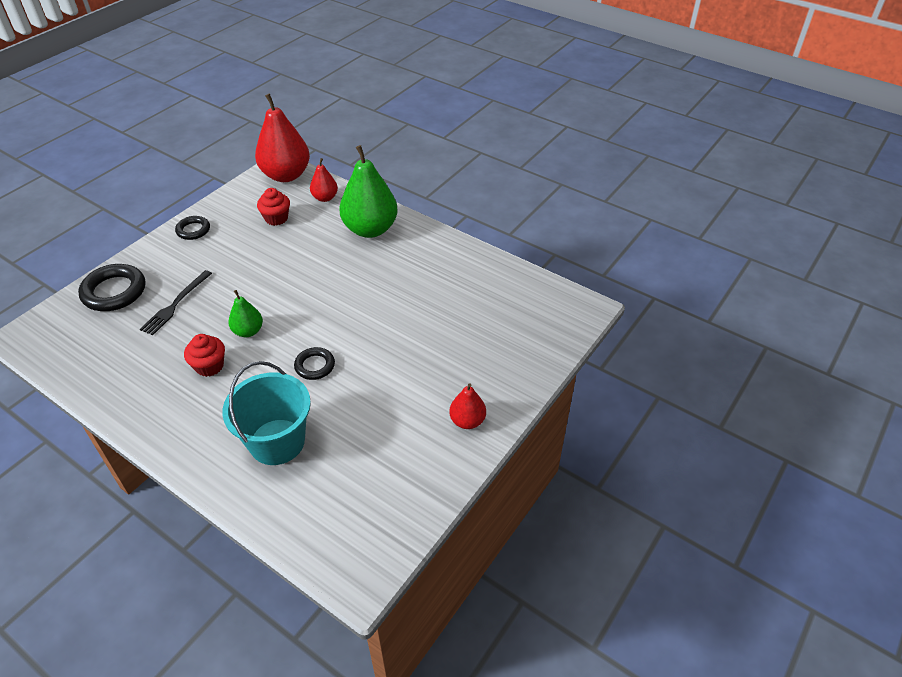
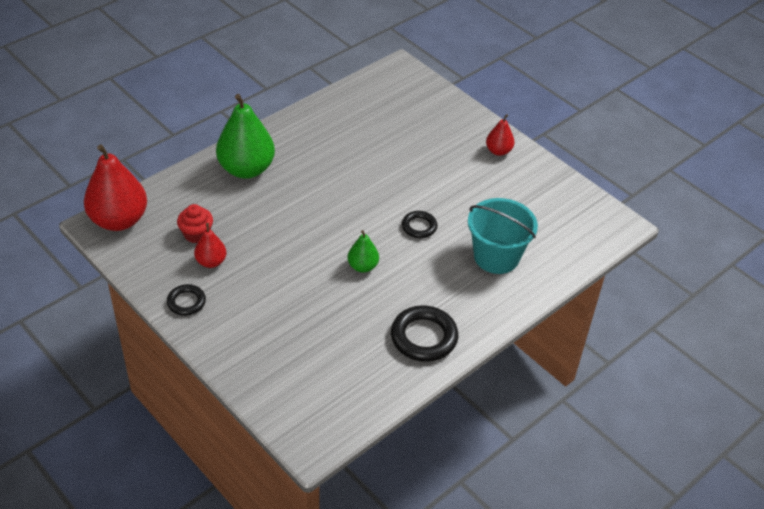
camera: 80 degrees left, 0 degrees up
black ring [78,264,145,311] -> black ring moved to [391,305,458,362]
black fork [140,270,212,335] -> none
red cupcake [184,334,225,377] -> none
red pear [310,158,338,202] -> red pear moved to [194,223,226,268]

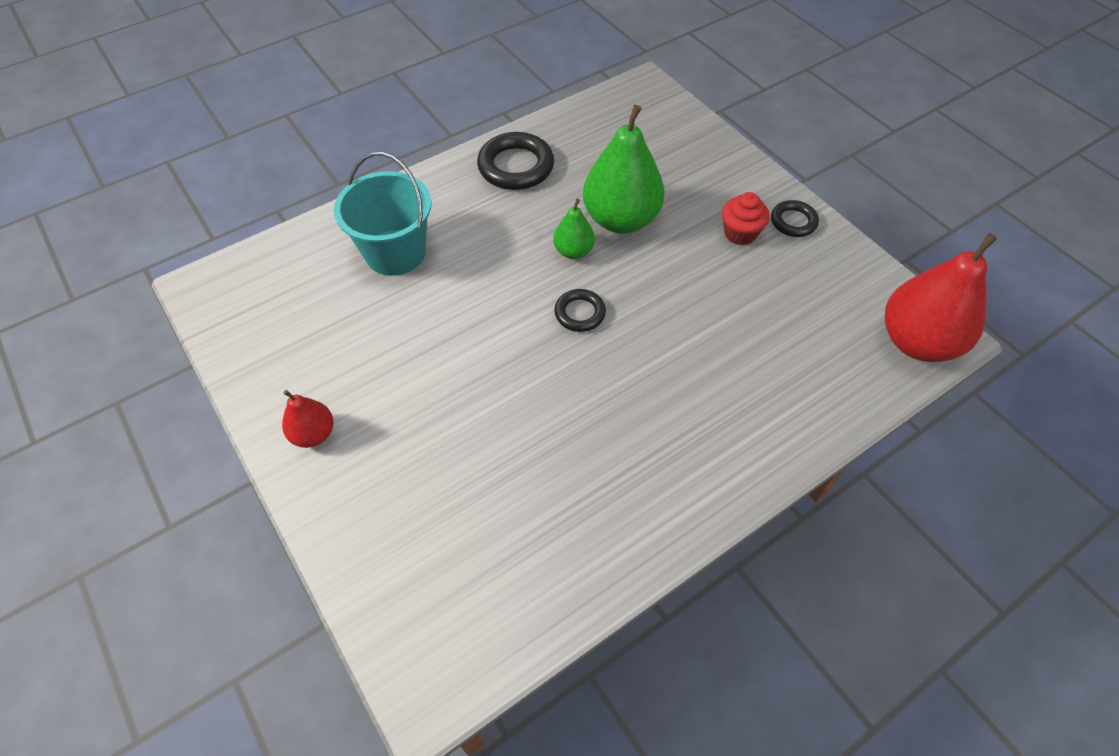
camera: 170 degrees left, 10 degrees up
red cupcake [177,204,213,243] -> red cupcake moved to [722,192,770,245]
red pear [194,223,226,268] -> none
green pear [216,94,275,179] -> green pear moved to [583,105,665,233]
black ring [402,211,437,238] -> black ring moved to [554,289,606,332]

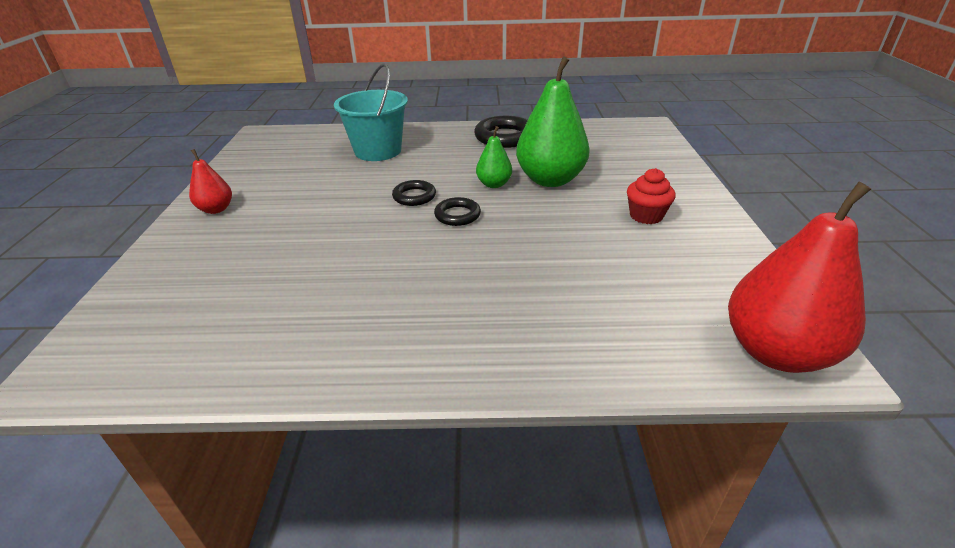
camera: 35 degrees right, 20 degrees down
black ring [771,200,819,237] -> black ring moved to [392,180,436,206]

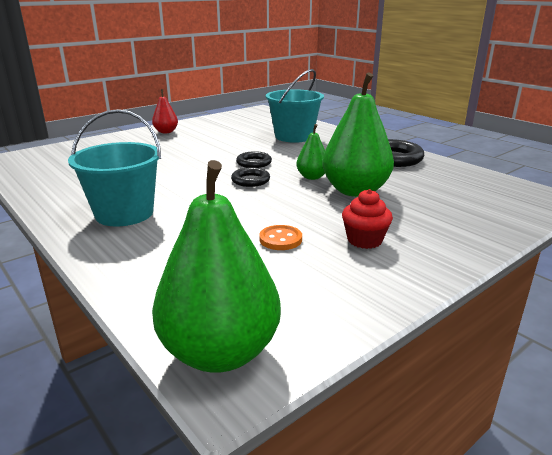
camera: 50 degrees right, 10 degrees down
red pear [728,182,871,373] -> green pear [152,160,281,373]
none -> turquoise bucket [68,109,161,226]
none -> orange button [259,225,302,250]

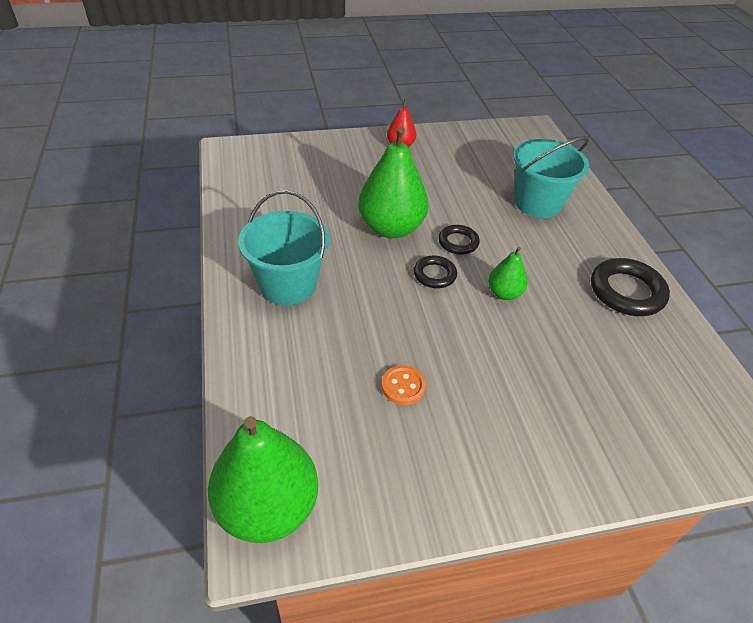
camera: 25 degrees right, 20 degrees up
green pear [322,72,394,197] -> green pear moved to [358,127,429,238]
red cupcake [342,189,393,249] -> none

